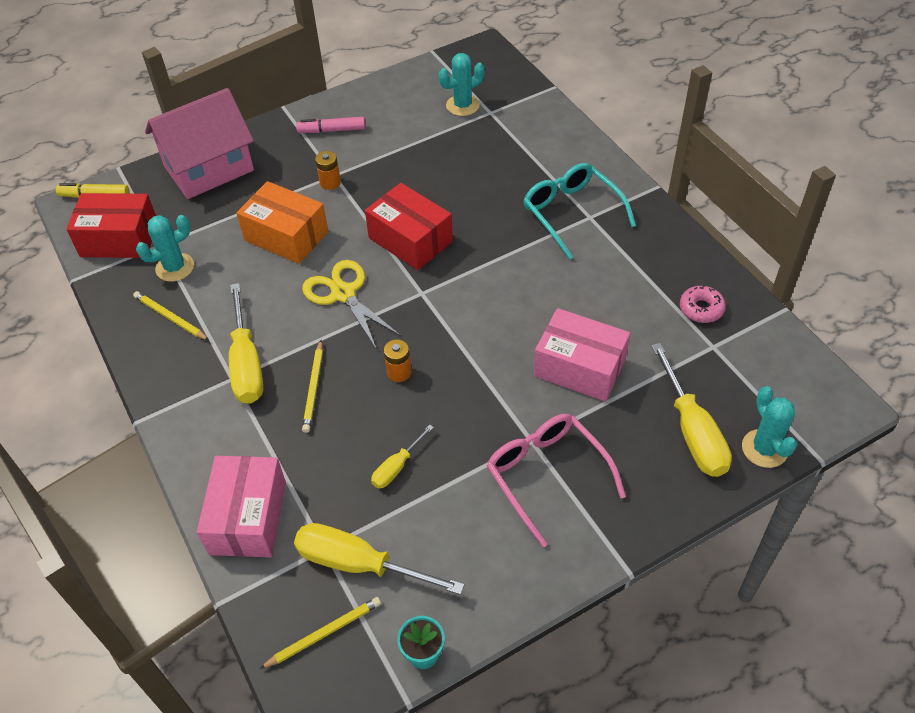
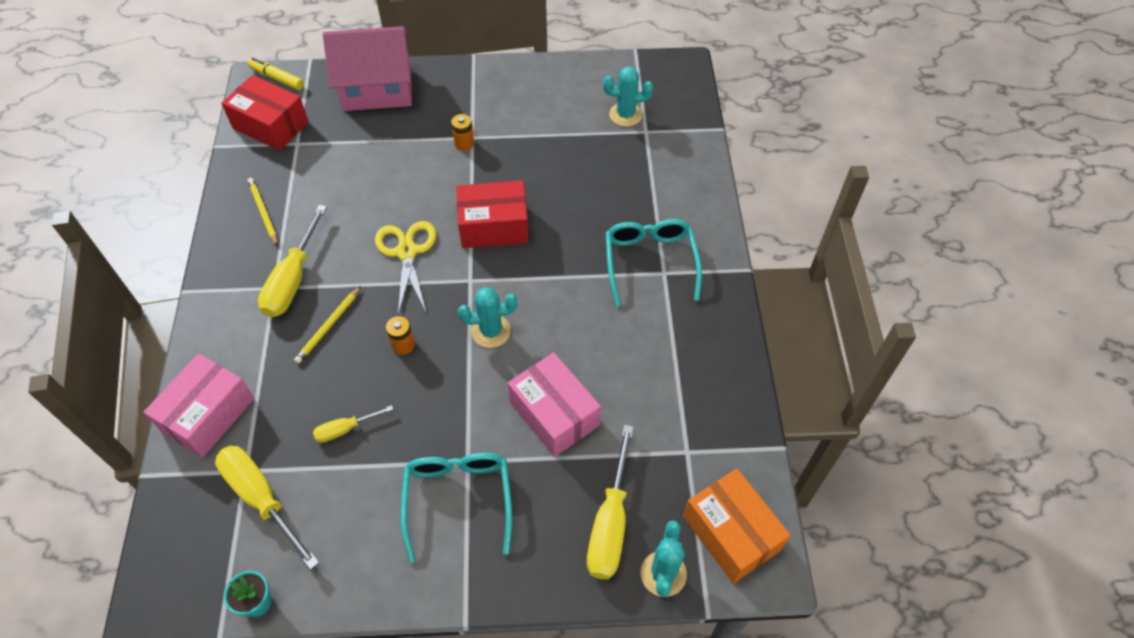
camera: 25 degrees right, 5 degrees up
turquoise cactus [136,215,194,282] -> turquoise cactus moved to [458,287,518,348]
orange box [236,181,328,264] -> orange box moved to [683,469,791,584]
yellow pencil [260,597,381,669] -> none
pink marker [296,117,365,133] -> none
red box [365,183,453,270] -> red box turned 75 degrees counterclockwise [456,180,529,248]
pink glasses [486,414,626,547] -> turquoise glasses [401,453,512,563]
pink donut [680,285,726,323] -> none

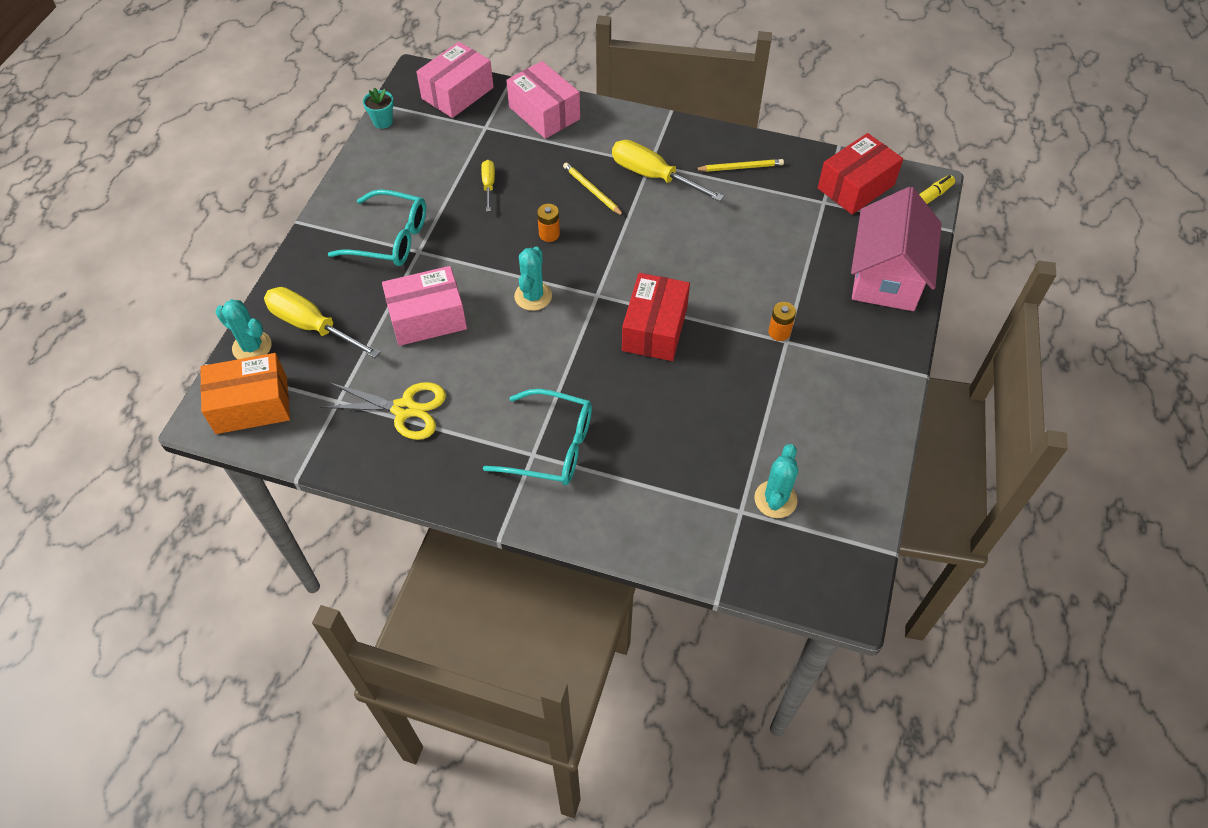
camera: 110 degrees right, 0 degrees up
yellow screwdriver [215,446,319,570] -> none
yellow scissors [375,221,436,315] -> yellow scissors moved to [320,382,446,440]
none -> pink box [416,42,494,118]

